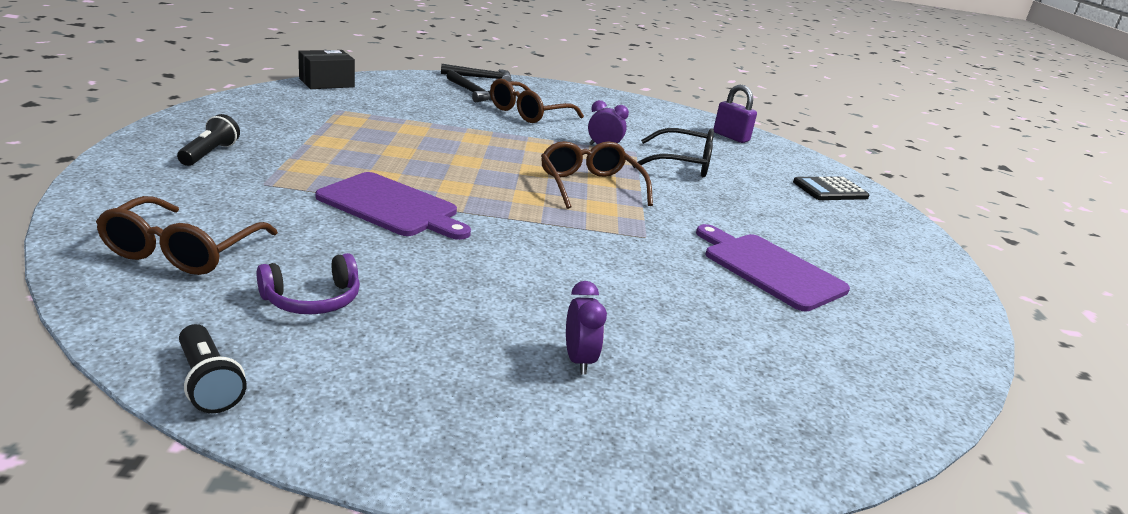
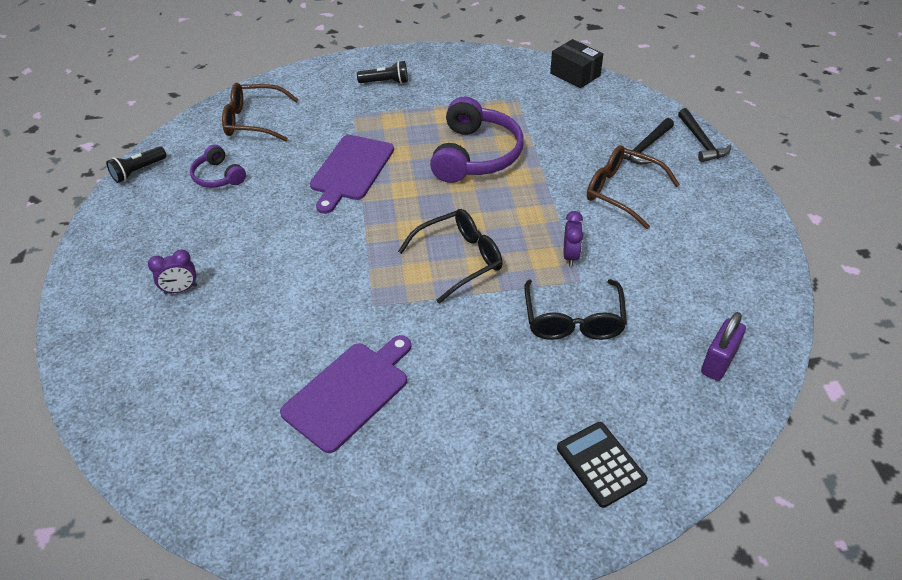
camera: 85 degrees right, 20 degrees up
brown glasses [541,141,653,209] -> black glasses [398,209,503,304]
none -> purple headphones [430,97,524,183]

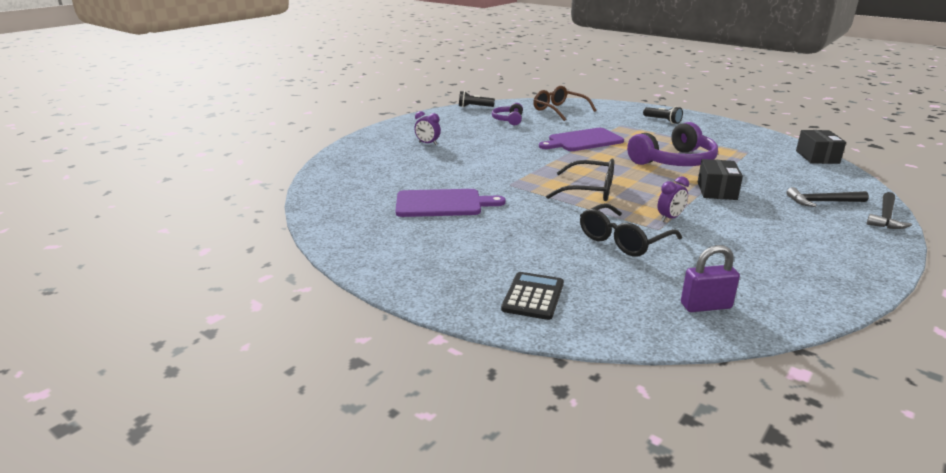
camera: 45 degrees right, 20 degrees down
brown glasses [587,145,680,229] -> none
none -> black box [698,159,743,200]

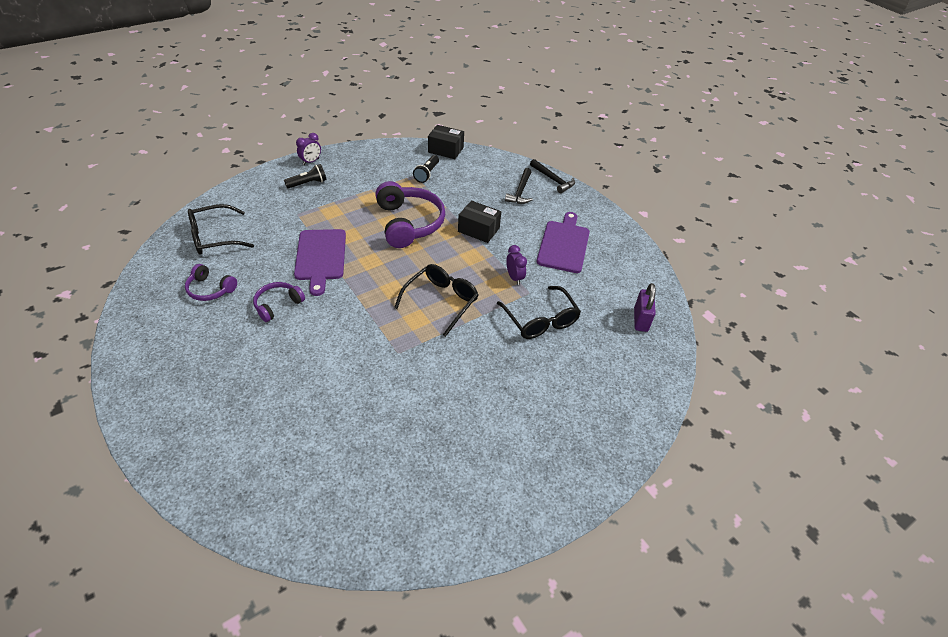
camera: 75 degrees left, 20 degrees up
purple cutting board [395,189,506,217] -> purple cutting board moved to [537,212,590,273]
purple clock [414,111,441,145] -> purple clock moved to [296,133,321,165]
black flashlight [459,91,495,107] -> black flashlight moved to [413,155,439,183]
black calculator [501,272,564,320] -> none
brown glasses [533,86,596,121] -> black glasses [188,204,254,255]
none -> purple headphones [253,282,305,322]

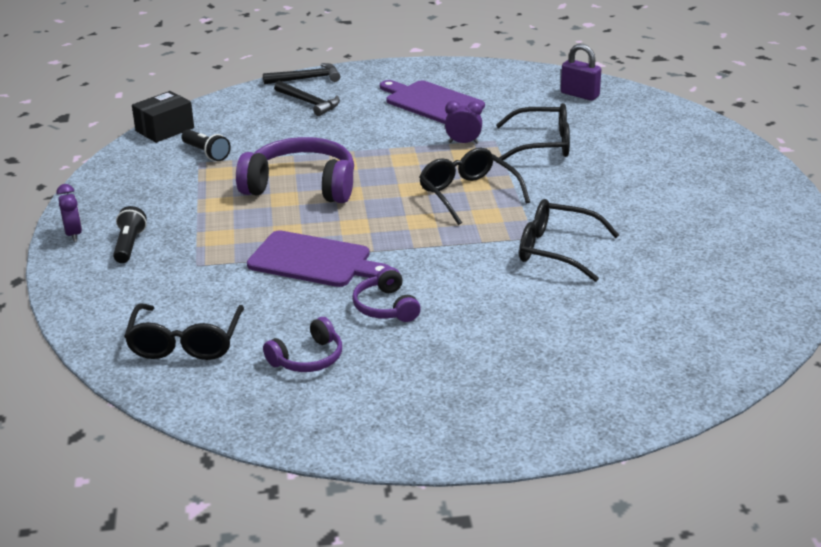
camera: 60 degrees left, 15 degrees down
black box [458,200,501,243] -> none
none -> black glasses [519,199,619,282]

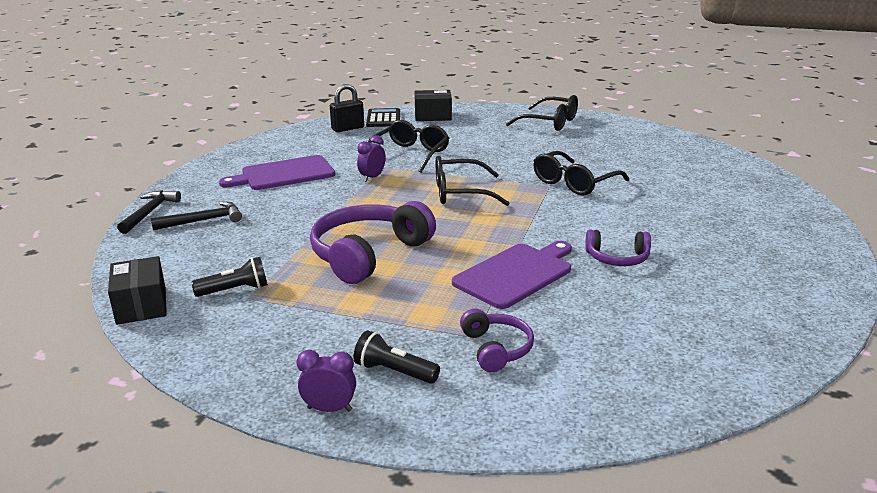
camera: 65 degrees left, 5 degrees down
black glasses [124,304,244,360] -> black glasses moved to [506,95,578,131]
purple headphones [263,317,342,372] -> purple headphones moved to [460,309,534,372]
purple padlock [561,44,602,101] -> black padlock [330,84,364,132]
none -> black calculator [366,108,400,127]
none -> black box [415,90,452,121]

